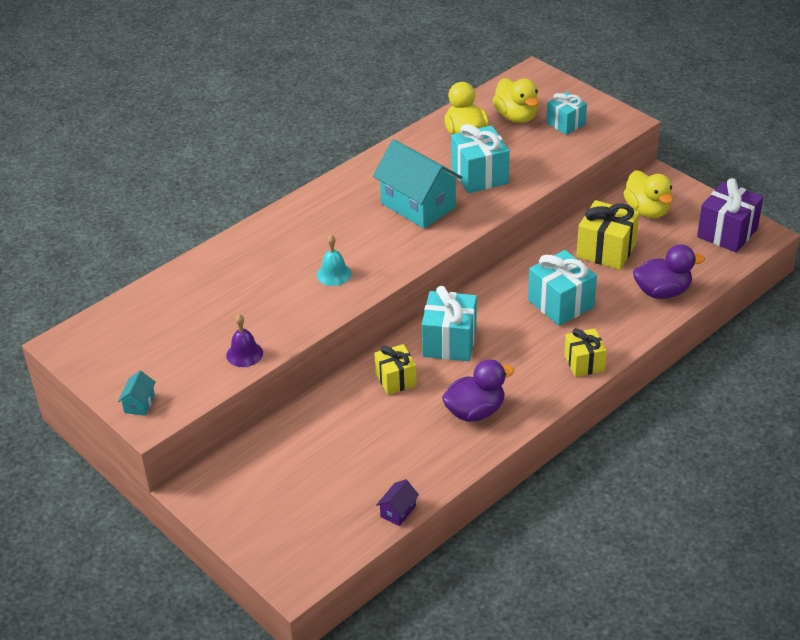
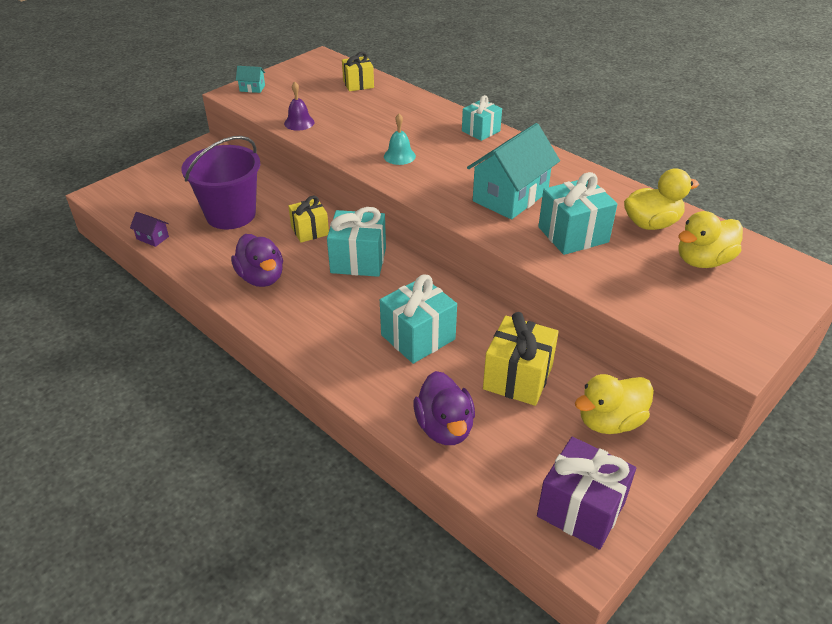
camera: 85 degrees right, 0 degrees up
turquoise gift [546,92,587,135] -> turquoise gift moved to [462,95,502,141]
yellow gift [564,328,607,377] -> yellow gift moved to [342,52,374,91]
none -> purple bucket [182,136,260,229]

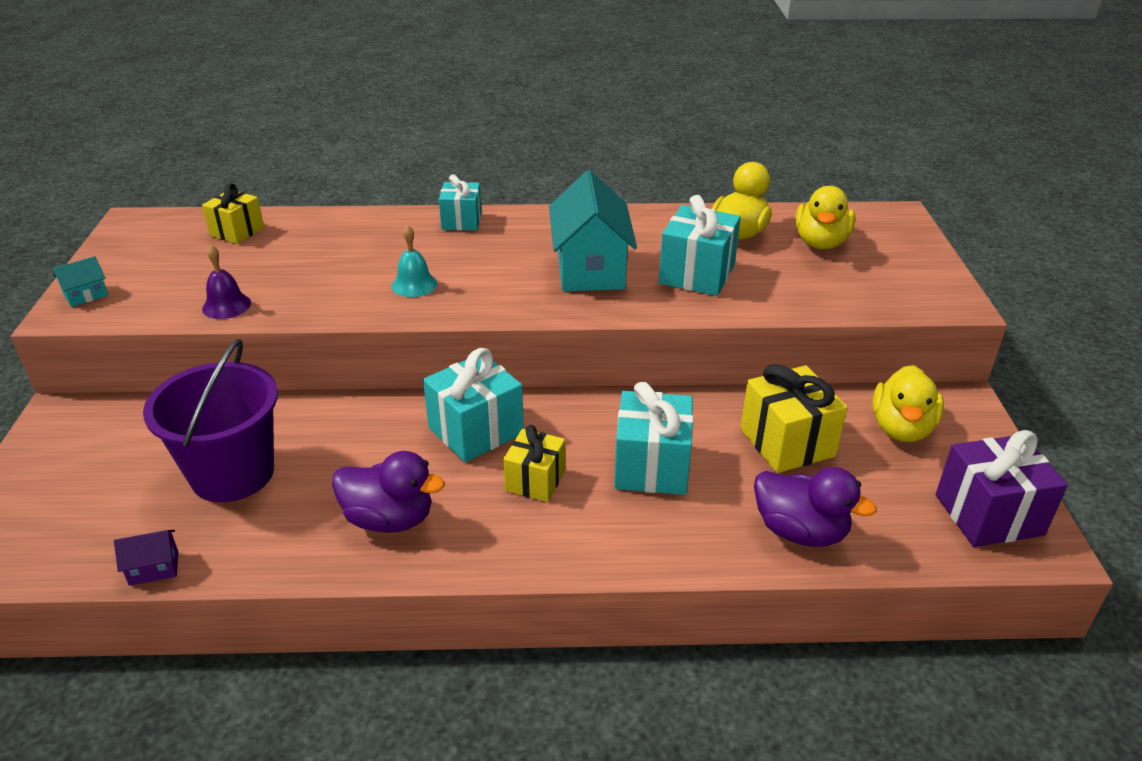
camera: 45 degrees left, 5 degrees down
yellow gift [288,196,329,243] -> yellow gift moved to [503,425,565,502]

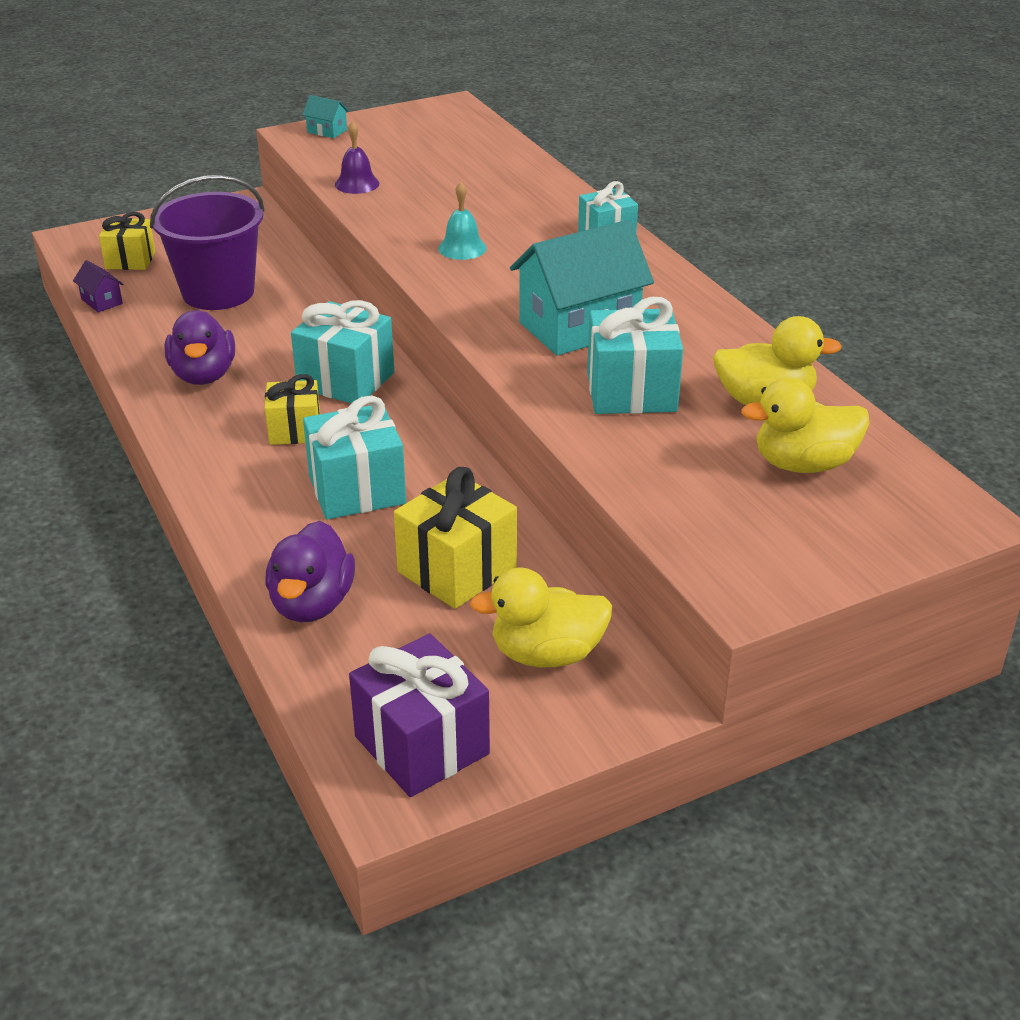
camera: 65 degrees right, 0 degrees up
yellow gift [202,183,264,244] -> yellow gift moved to [99,212,155,270]

